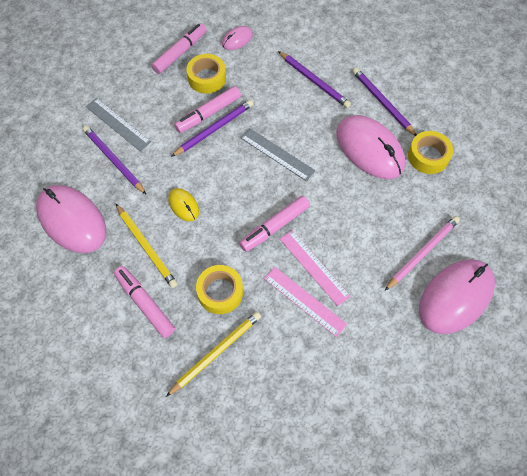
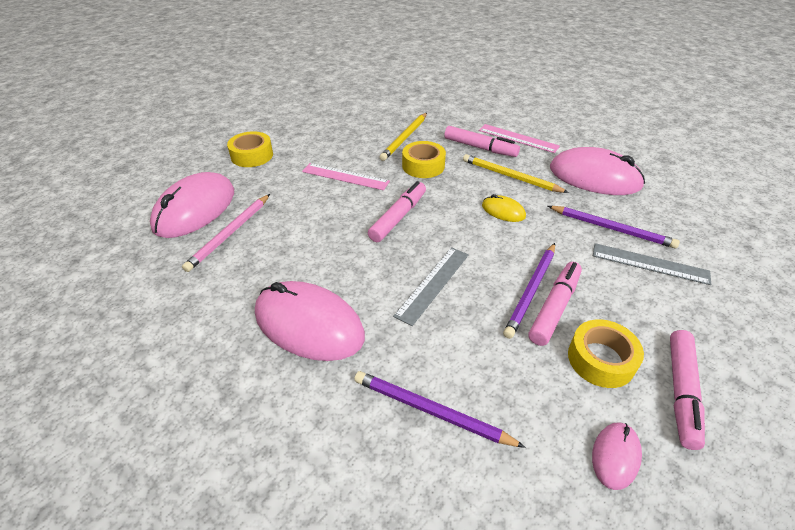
camera: 160 degrees right, 20 degrees down
grey ruler [240,128,316,181] -> grey ruler turned 75 degrees counterclockwise [393,247,469,326]
pink ruler [280,230,351,306] -> pink ruler moved to [479,124,560,153]
purple pencil [353,68,417,136] -> none
yellow tape [408,131,453,174] -> yellow tape moved to [227,131,273,167]

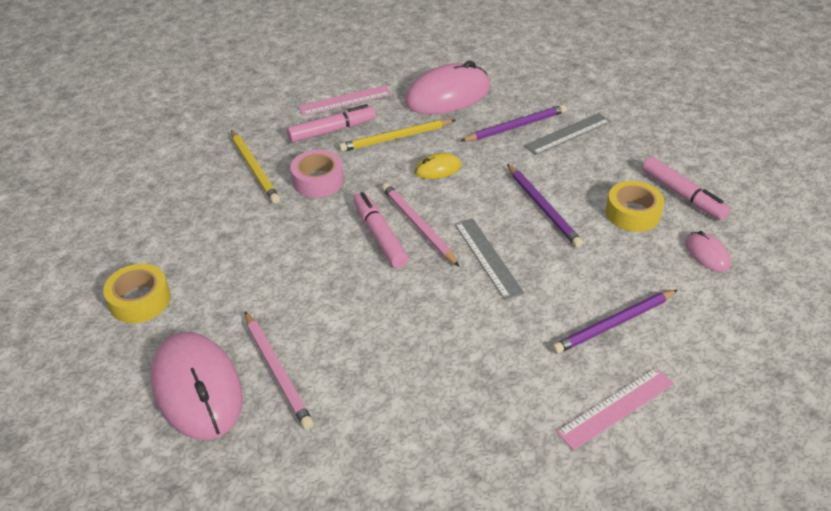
camera: 55 degrees left, 0 degrees up
pink mouse [255,281,365,361] -> none
pink ruler [302,163,390,190] -> pink ruler moved to [556,368,674,450]
yellow tape [402,141,446,178] -> pink tape [290,150,344,198]
pink marker [528,262,582,346] -> none
none -> pink pencil [382,183,459,266]

